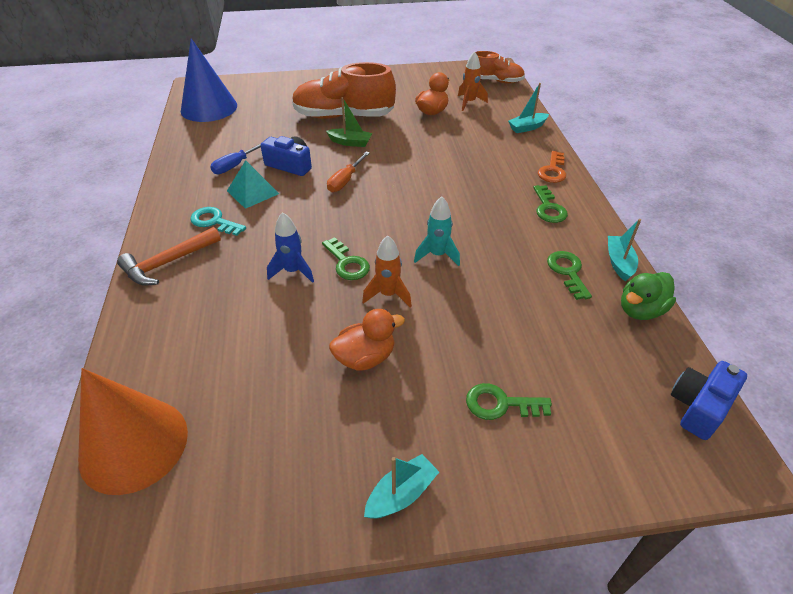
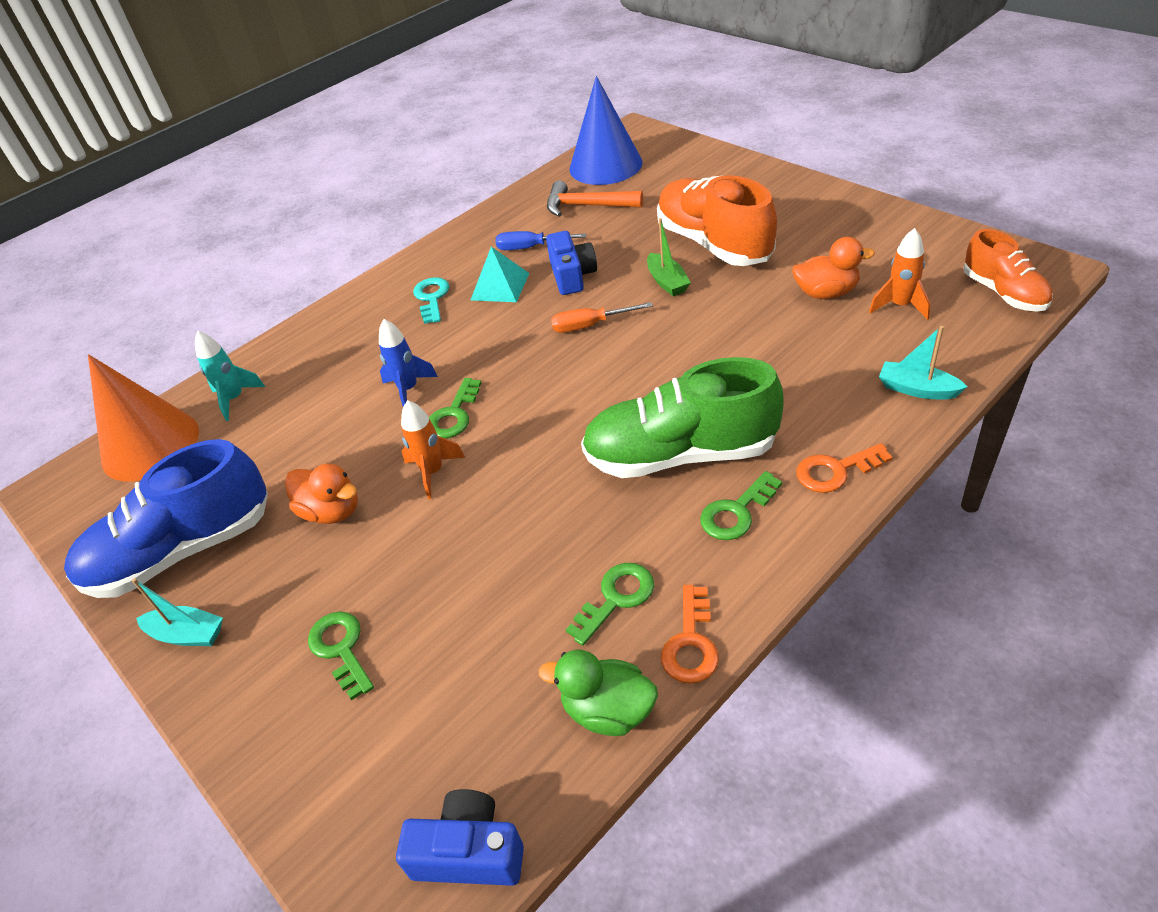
camera: 60 degrees right, 0 degrees up
orange hammer [117,227,221,286] -> orange hammer moved to [547,180,643,217]
turquoise rocket [414,196,460,266] -> turquoise rocket moved to [195,331,265,421]
turquoise boat [608,219,641,281] -> orange key [661,585,719,684]
none -> blue shoe [64,439,268,598]
none -> green shoe [581,357,783,478]

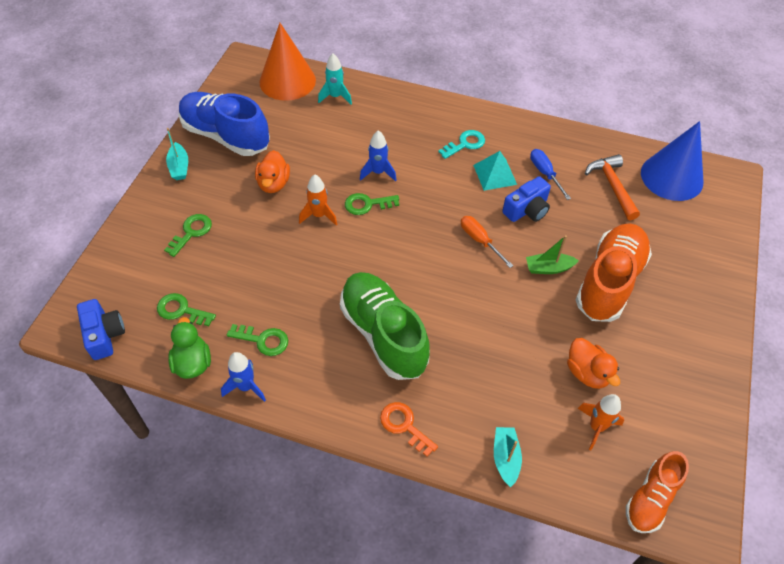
camera: 55 degrees right, 10 degrees up
green boat [647,218,691,296] -> green boat turned 45 degrees clockwise [526,235,579,274]
orange key [661,585,719,684] -> blue rocket [221,352,266,402]
green key [700,471,782,540] -> green key moved to [157,293,216,326]

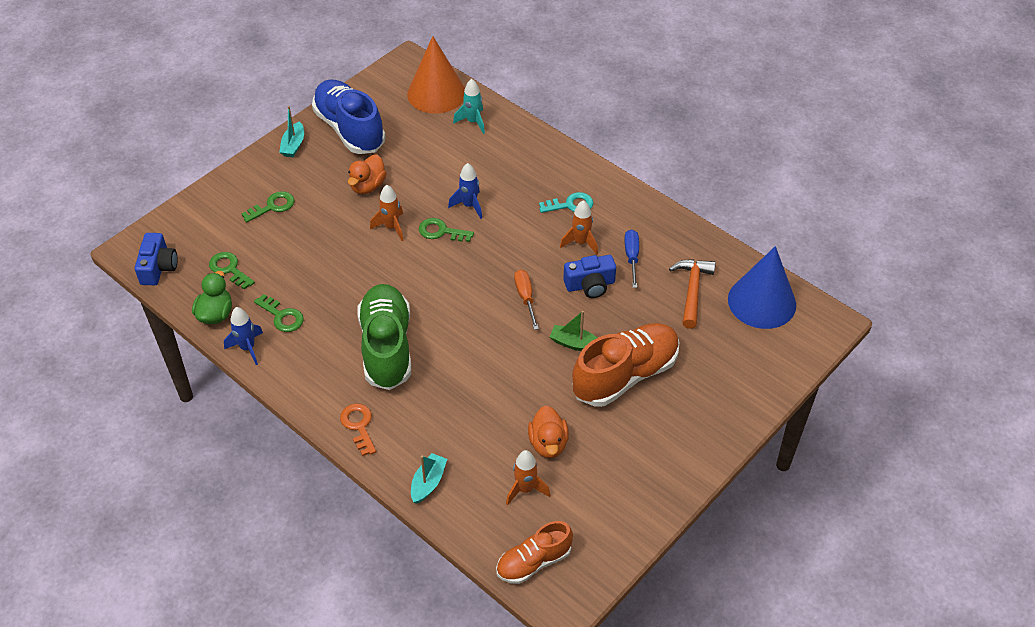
camera: 25 degrees right, 5 degrees down
turquoise pyramid [473,151,517,191] -> orange rocket [560,200,598,255]

